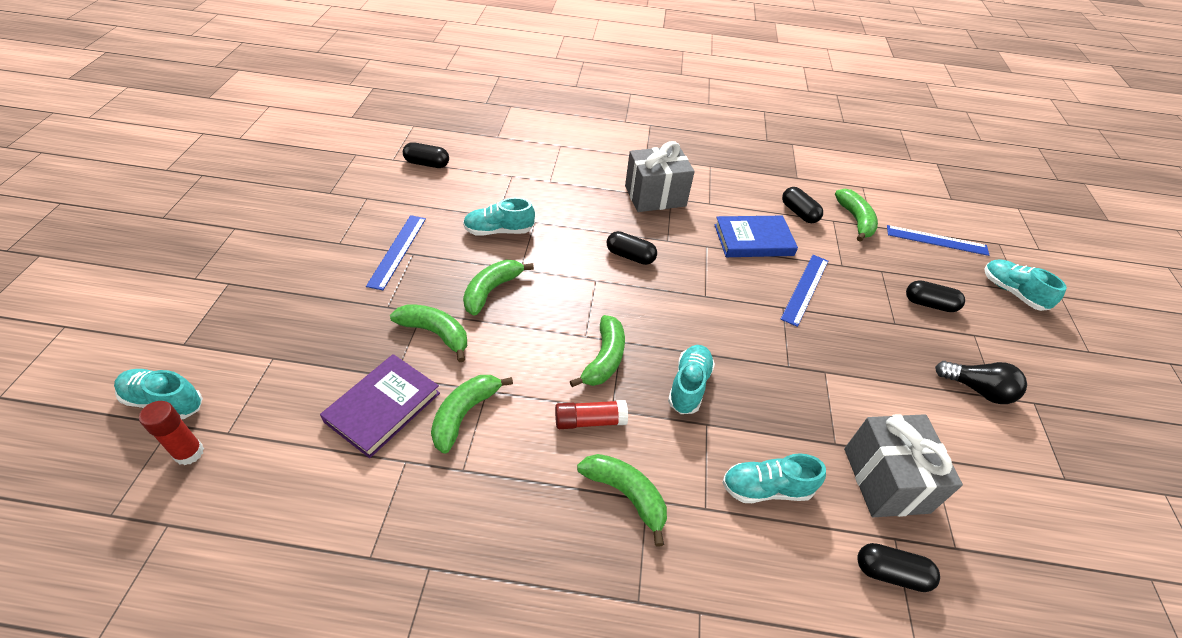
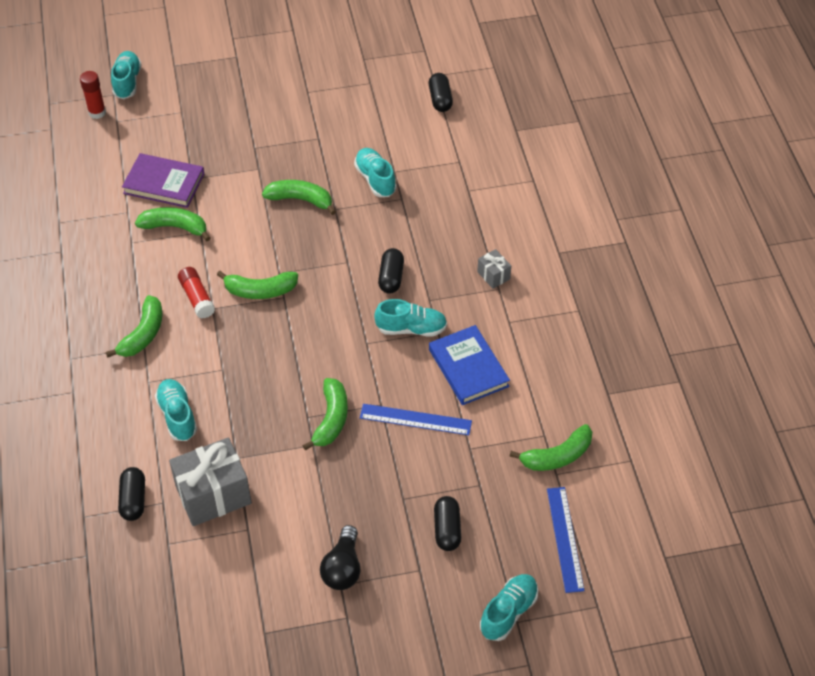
camera: 75 degrees right, 5 degrees up
blue ruler [366,215,426,290] -> none
green banana [390,304,467,362] -> green banana moved to [302,378,348,451]
grey gift [625,141,695,212] -> grey gift [477,249,511,289], size x0.47
turquoise shoe [668,345,715,414] -> turquoise shoe moved to [374,299,447,337]
black capsule [782,187,823,223] -> none

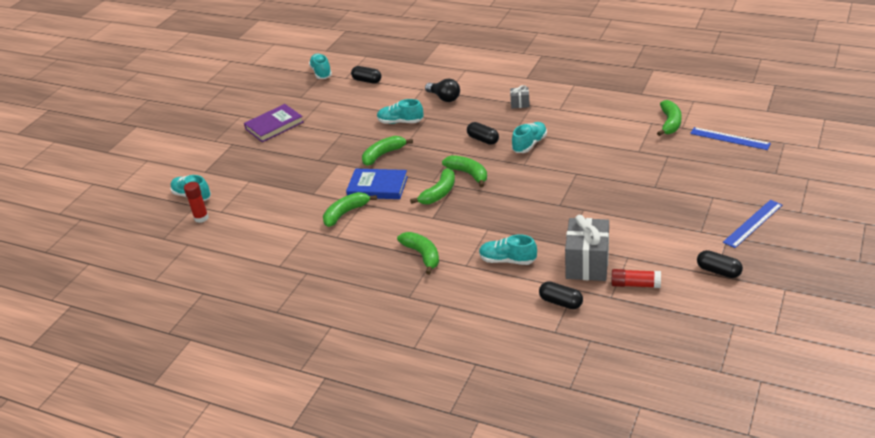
camera: 50 degrees left, 15 degrees down
purple book [122,153,204,208] -> purple book moved to [244,104,303,142]
red glue stick [178,267,215,319] -> red glue stick moved to [611,269,661,288]
green banana [302,378,348,451] -> green banana moved to [442,155,487,187]
black light bulb [320,525,361,590] -> black light bulb moved to [425,78,460,102]
blue ruler [360,404,472,435] -> blue ruler moved to [723,200,782,248]
blue book [429,325,510,405] -> blue book moved to [346,169,408,199]
black capsule [434,496,461,551] -> black capsule moved to [697,250,743,278]
turquoise shoe [480,574,538,641] -> turquoise shoe moved to [309,54,332,79]

